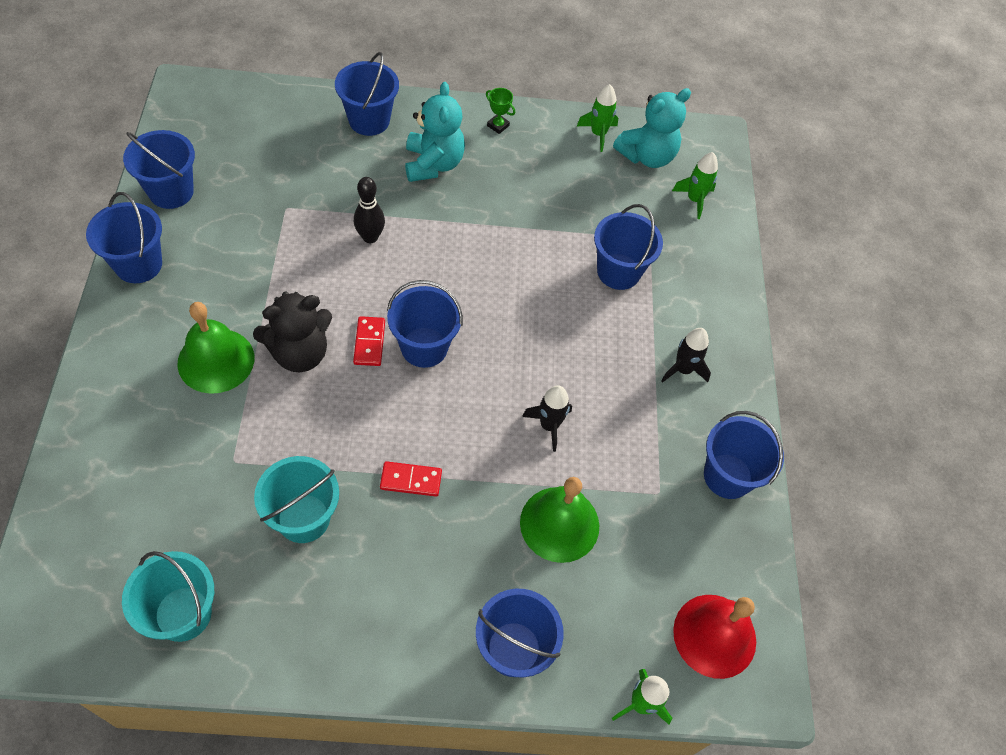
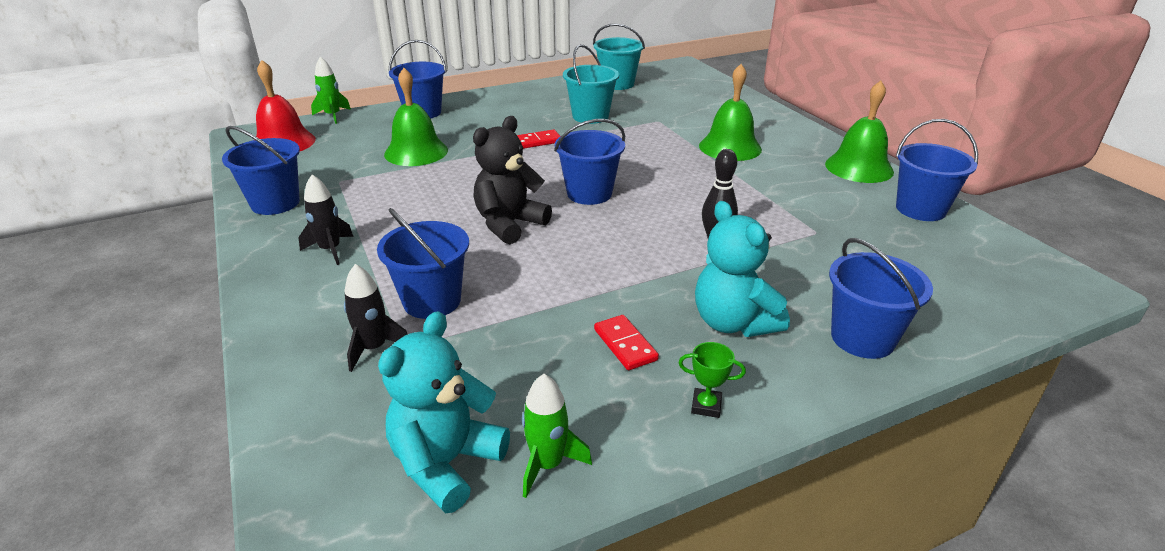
camera: 160 degrees right, 25 degrees down
blue bucket [86,192,162,283] -> green bell [825,81,894,183]
black teddy bear [253,291,332,372] -> black teddy bear moved to [473,116,552,245]
red domino [353,316,385,366] -> red domino moved to [594,315,659,370]
black rocket [522,385,572,452] -> black rocket moved to [344,264,408,372]
green rocket [672,152,718,219] -> none

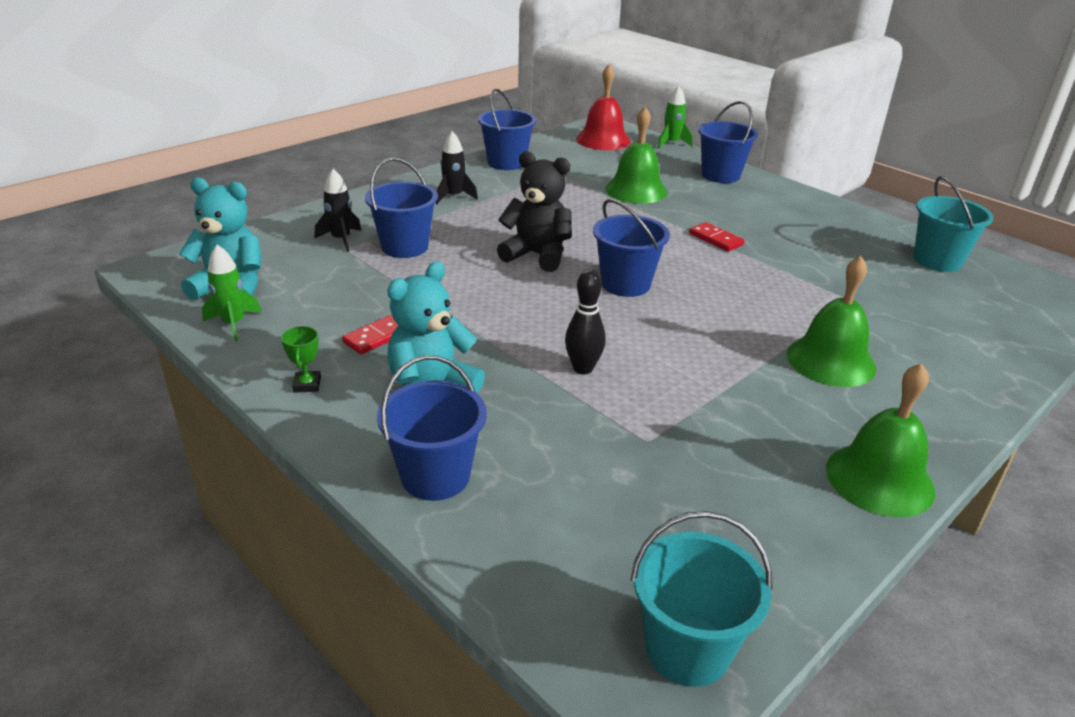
camera: 70 degrees right, 0 degrees up
turquoise bucket [563,44,619,124] -> turquoise bucket moved to [631,511,773,687]
blue bucket [896,119,978,221] -> none

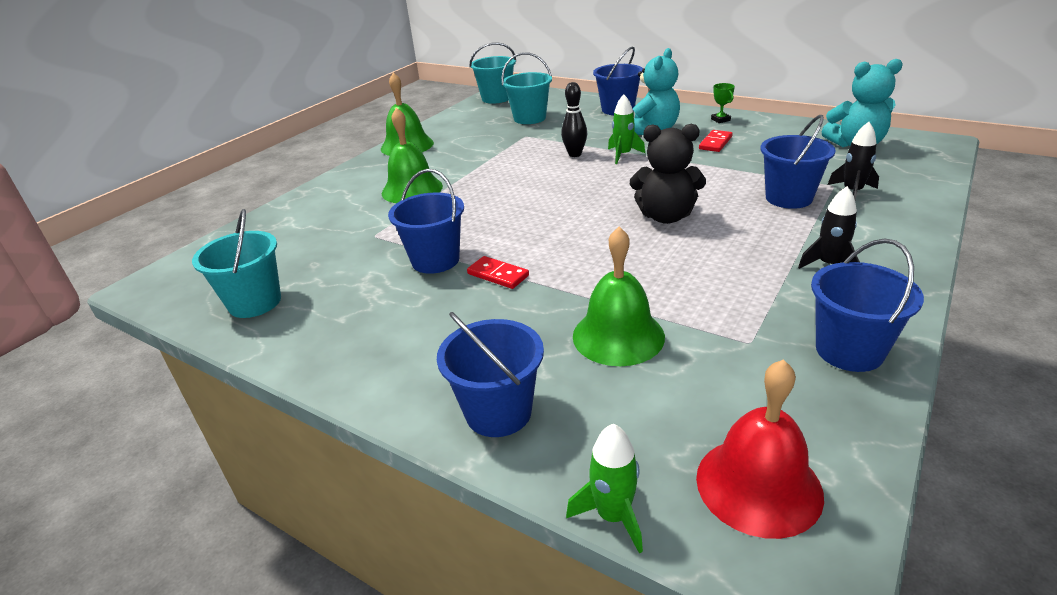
camera: 170 degrees right, 0 degrees up
green rocket [202,245,261,341] -> green rocket moved to [608,94,645,164]
blue bucket [593,199,670,297] -> blue bucket moved to [388,169,464,274]
none -> turquoise bucket [501,52,552,124]

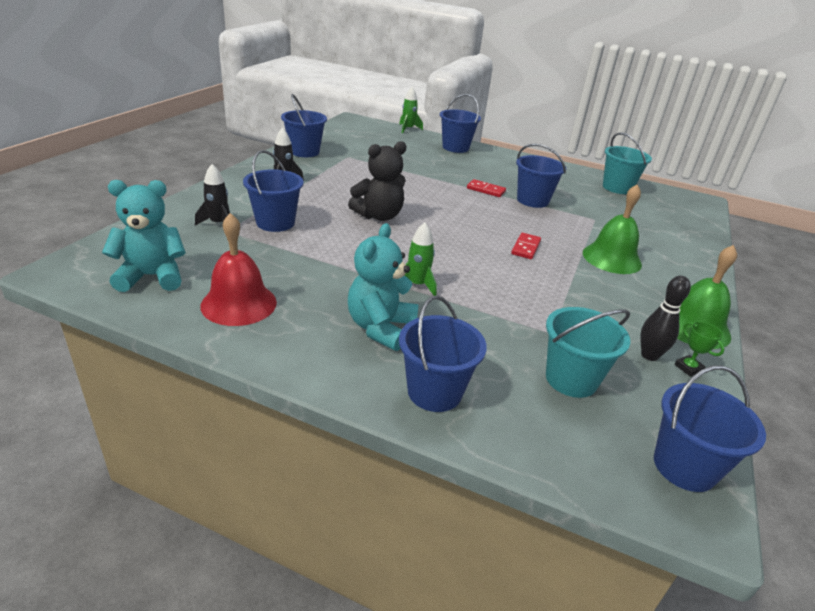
camera: 165 degrees right, 0 degrees up
turquoise bucket [469,43,516,104] -> blue bucket [654,365,766,492]
black bowling pin [561,82,587,157] -> black bowling pin moved to [640,276,691,361]
green bell [573,227,665,366] -> none
black teddy bear [630,124,706,224] -> black teddy bear turned 150 degrees clockwise [348,141,407,221]
red bell [696,359,824,539] -> red bell moved to [201,213,277,326]
red domino [699,130,733,152] -> red domino moved to [511,233,541,259]
green trophy [711,83,735,123] -> green trophy moved to [674,321,725,377]

